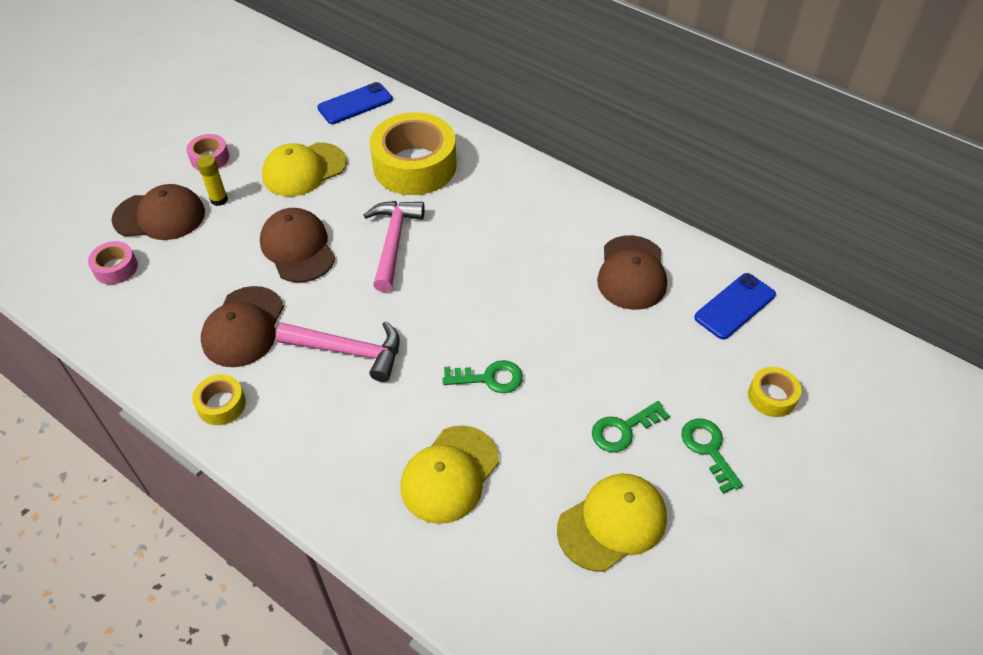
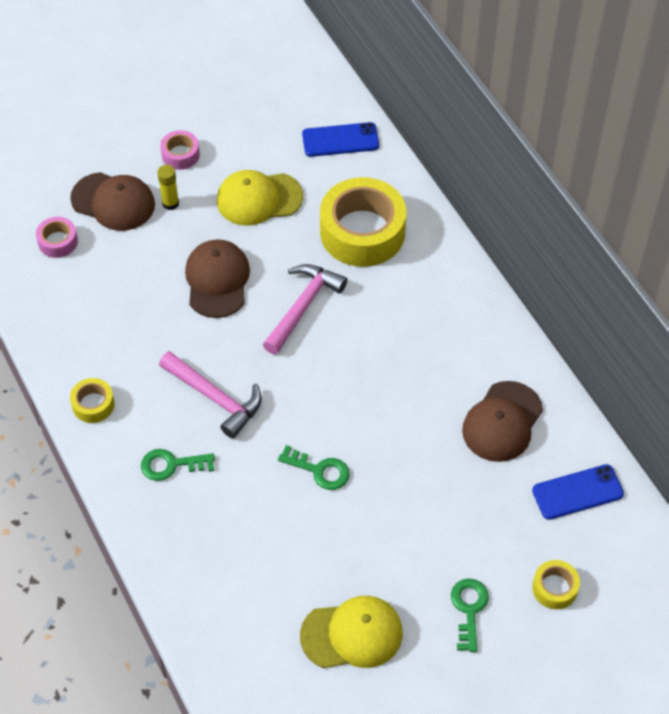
camera: 25 degrees right, 5 degrees up
brown cap [201,286,284,367] -> none
yellow cap [401,426,499,524] -> none
green key [592,401,670,452] -> green key moved to [141,449,215,481]

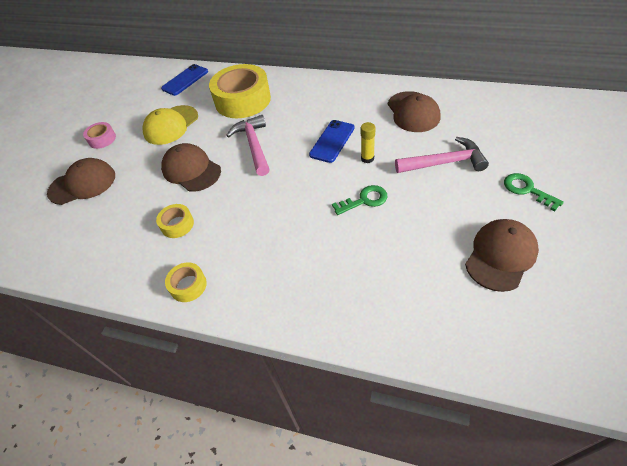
camera: 40 degrees left, 5 degrees down
pink tape [36,217,78,258] -> none
green key [141,449,215,481] -> none
yellow glue stick [157,165,179,210] -> yellow glue stick moved to [361,122,375,163]
pink hammer [159,351,262,439] -> pink hammer moved to [395,137,489,173]
yellow cap [300,596,403,668] -> brown cap [465,219,539,292]
blue phone [532,464,624,520] -> blue phone moved to [309,120,355,163]
yellow tape [532,560,580,609] -> yellow tape moved to [156,204,194,238]

